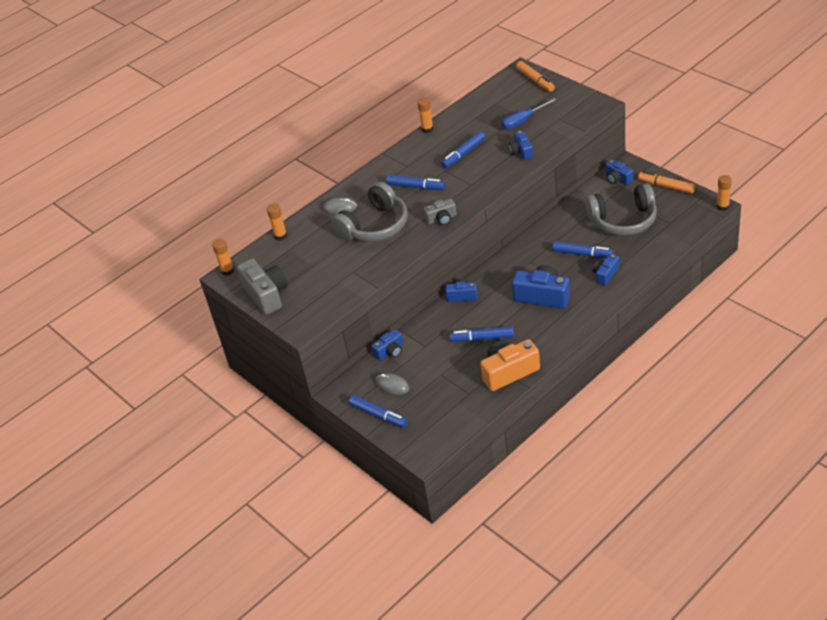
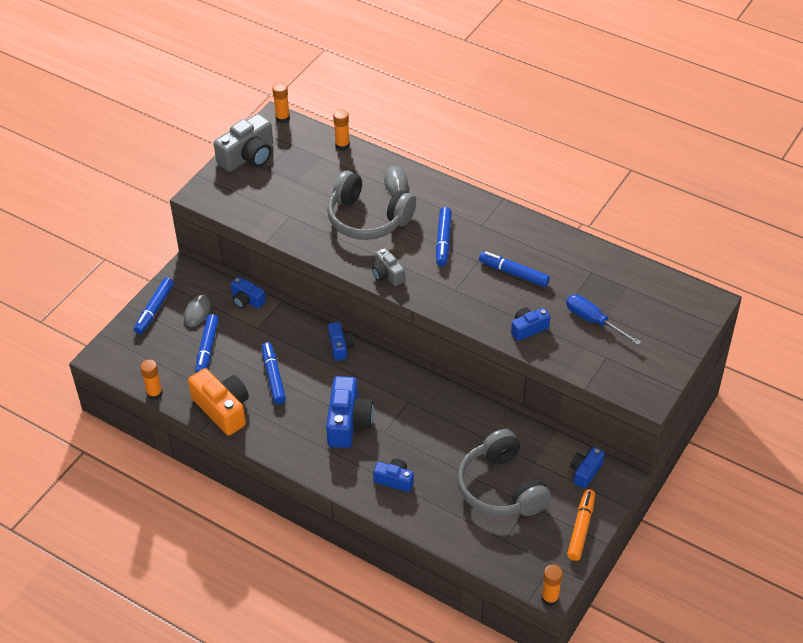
camera: 70 degrees right, 5 degrees up
orange glue stick [417,97,434,133] -> orange glue stick moved to [140,360,163,400]
orange marker [516,61,555,92] -> none
blue marker [553,241,613,258] -> blue marker moved to [195,314,219,373]

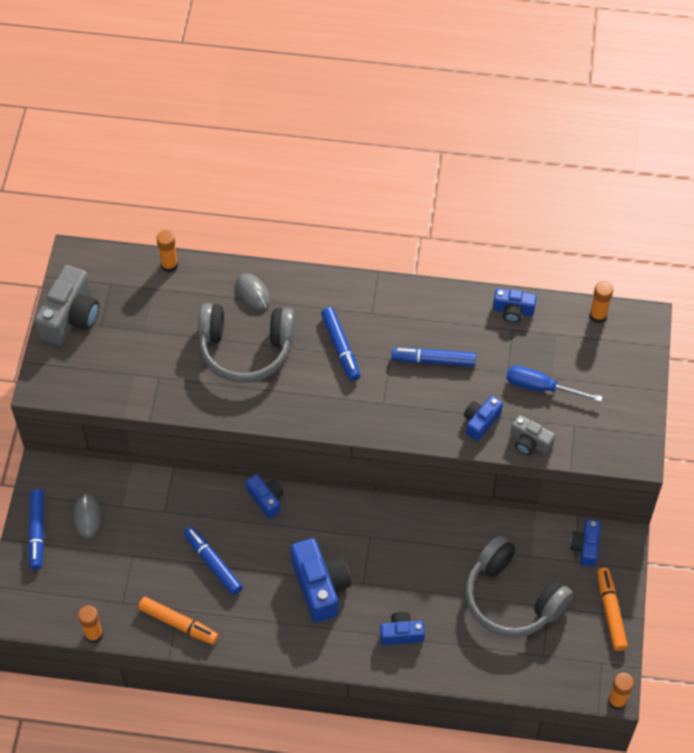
camera: 25 degrees left, 10 degrees up
orange camera [188,368,249,436] -> orange marker [138,597,219,645]
blue marker [195,314,219,373] -> none
blue camera [231,277,266,309] -> blue camera moved to [493,288,537,323]
orange glue stick [272,82,290,123] -> orange glue stick moved to [589,281,613,324]
grey camera [372,248,405,286] -> grey camera moved to [510,415,555,455]

